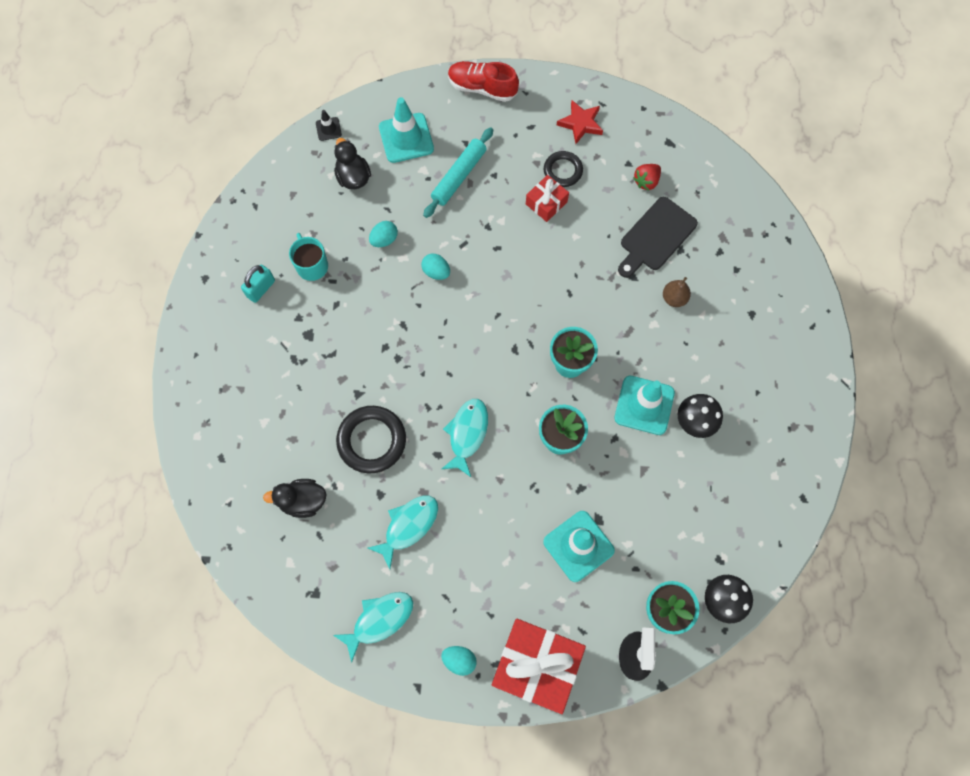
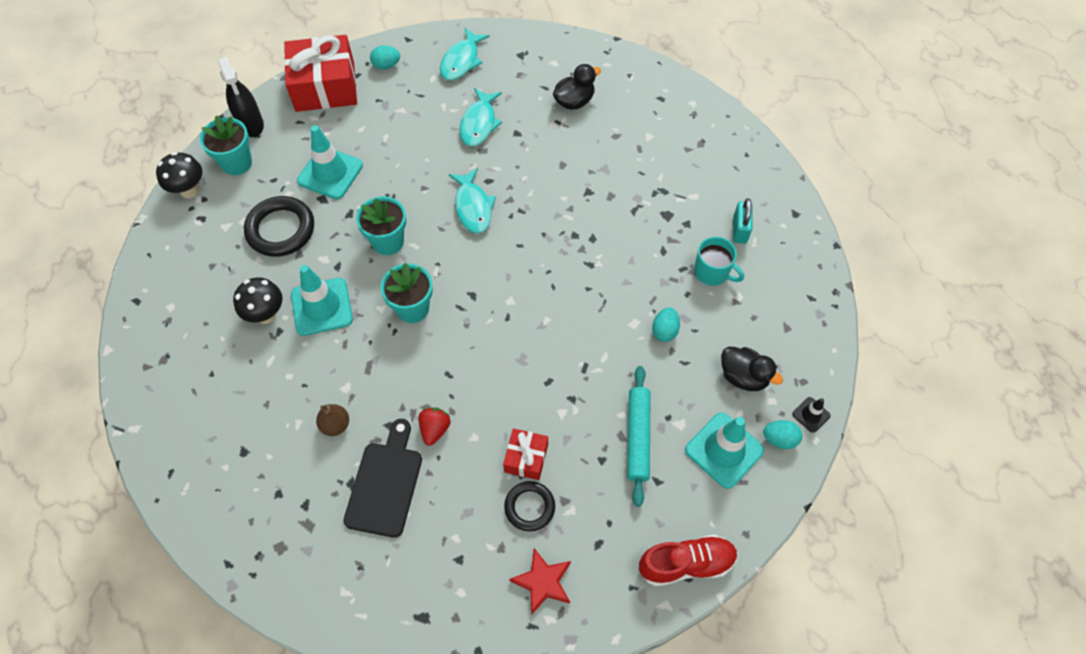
camera: 150 degrees right, 10 degrees down
black ring [336,406,406,474] -> black ring moved to [244,196,314,257]
turquoise egg [421,253,450,280] -> turquoise egg moved to [763,420,802,449]
red strawberry [633,164,661,191] -> red strawberry moved to [418,407,451,445]

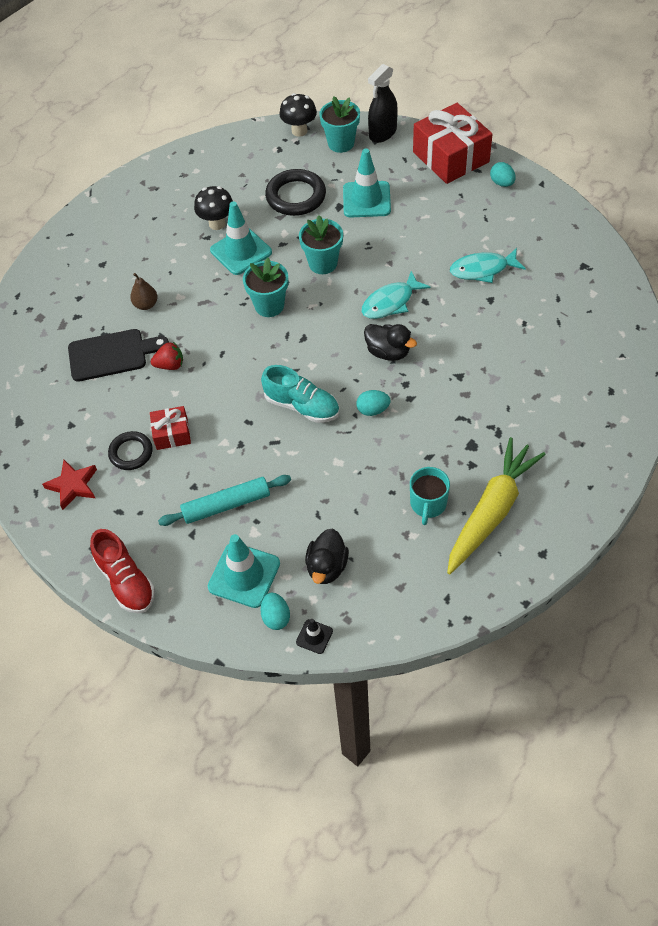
camera: 70 degrees right, 5 degrees down
turquoise fish [440,28,490,81] -> none
black duck [553,64,601,110] -> black duck moved to [364,324,417,361]
turquoise egg [652,307,680,342] -> turquoise egg moved to [356,390,390,416]
turquoise padlock [733,198,752,244] -> yellow carrot [447,437,546,574]
none -> turquoise shoe [261,365,339,423]

